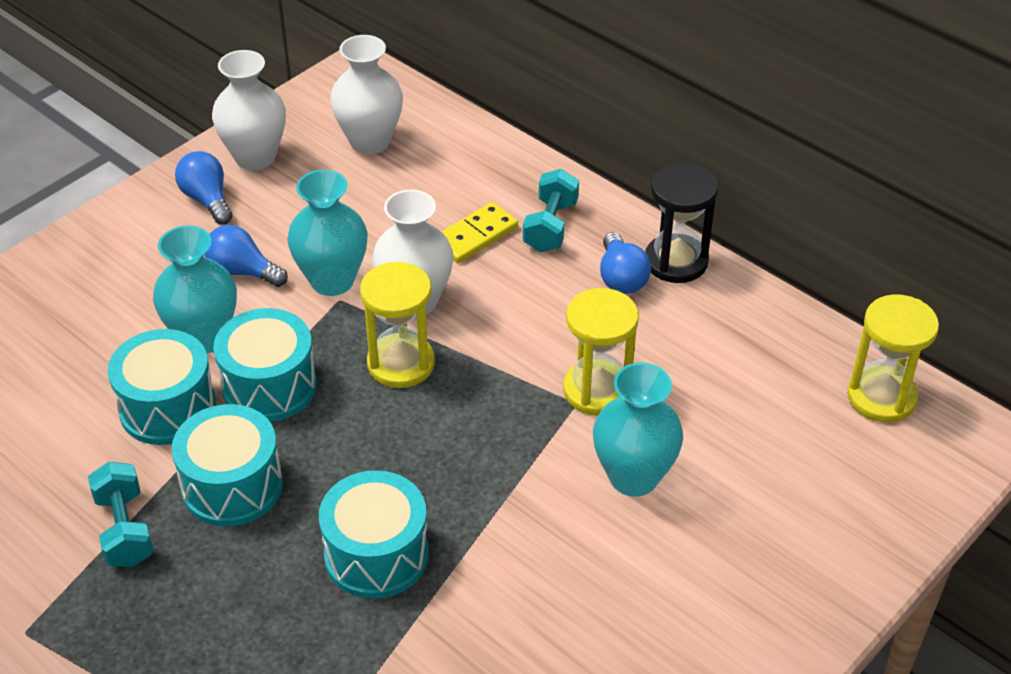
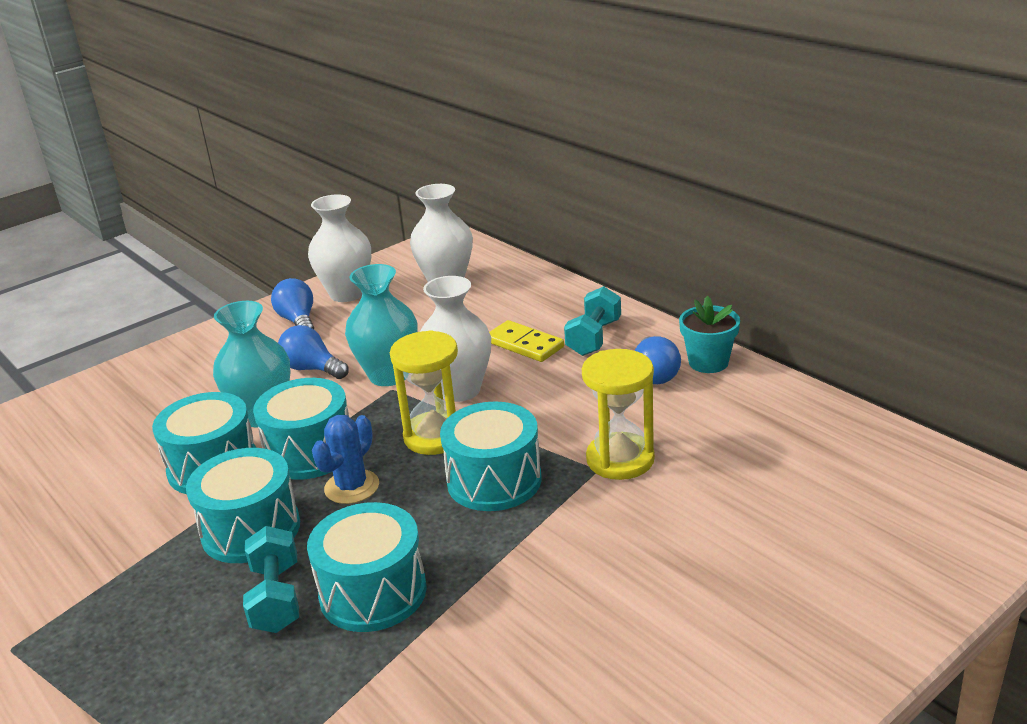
camera: 10 degrees right, 15 degrees down
turquoise dumbbell [88,462,153,567] -> turquoise dumbbell moved to [243,526,299,633]
yellow domino [442,202,518,263] -> yellow domino turned 75 degrees clockwise [489,320,564,362]
turquoise vase [593,363,683,497] -> none
black hourglass [645,163,718,283] -> turquoise flower pot [679,296,740,373]
yellow hourglass [847,294,939,423] -> none
none -> blue cactus [312,415,379,504]
none -> turquoise drum [440,402,541,511]

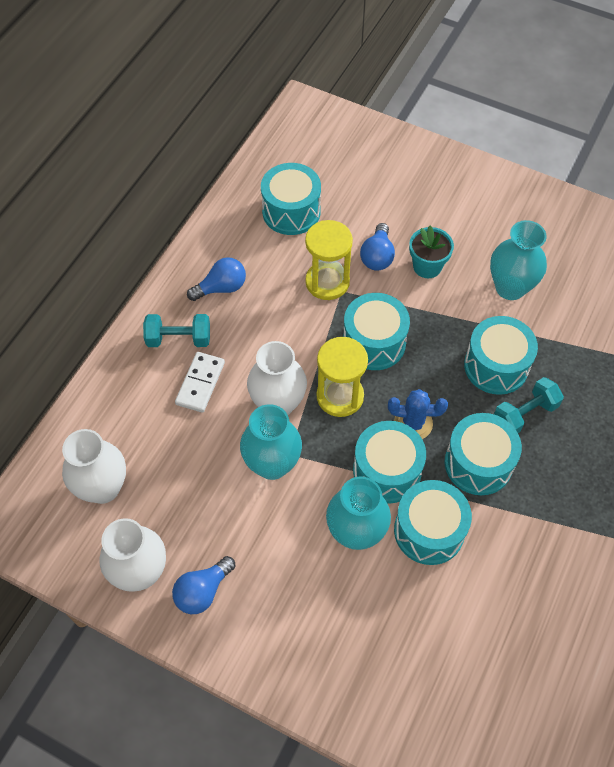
camera: 115 degrees left, 30 degrees up
blue light bulb [278,325,349,379] -> blue light bulb moved to [360,223,395,271]
yellow domino [489,320,564,362] -> white domino [175,352,225,413]
turquoise flower pot [679,296,740,373] -> turquoise flower pot moved to [409,226,454,278]
none -> turquoise drum [261,163,321,235]
none -> turquoise vase [490,220,547,300]

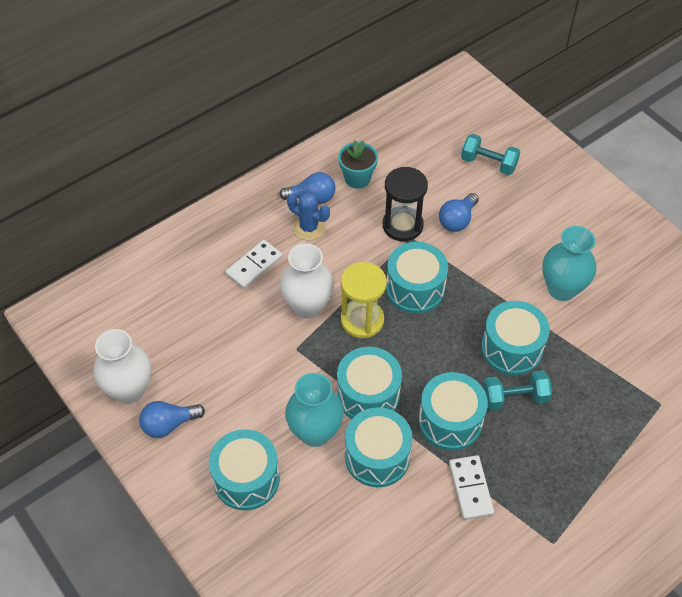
camera: 25 degrees right, 5 degrees down
white vase [62,429,126,504] -> none
turquoise dumbbell [143,314,210,347] -> turquoise dumbbell moved to [461,134,520,175]
turquoise vase [240,404,302,480] -> none
turquoise drum [261,163,321,235] -> turquoise drum moved to [209,429,280,510]
yellow hourglass [305,220,353,300] -> black hourglass [383,167,428,241]
blue cactus [388,389,448,439] -> blue cactus moved to [287,192,330,241]
turquoise flower pot [409,226,454,278] -> turquoise flower pot moved to [338,140,378,189]
none -> white domino [449,455,494,520]

